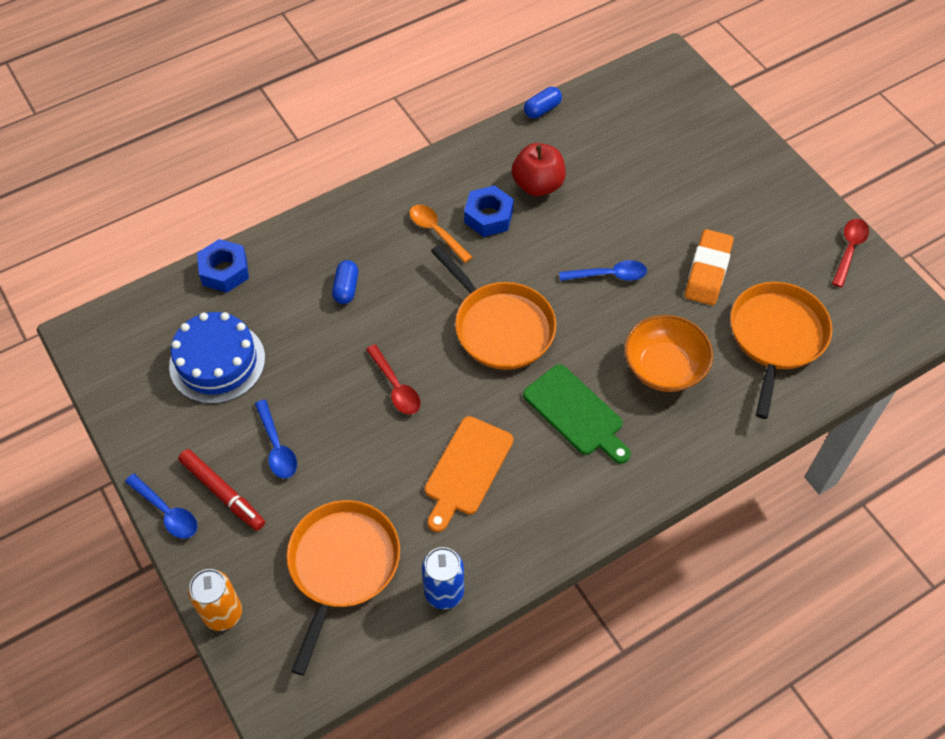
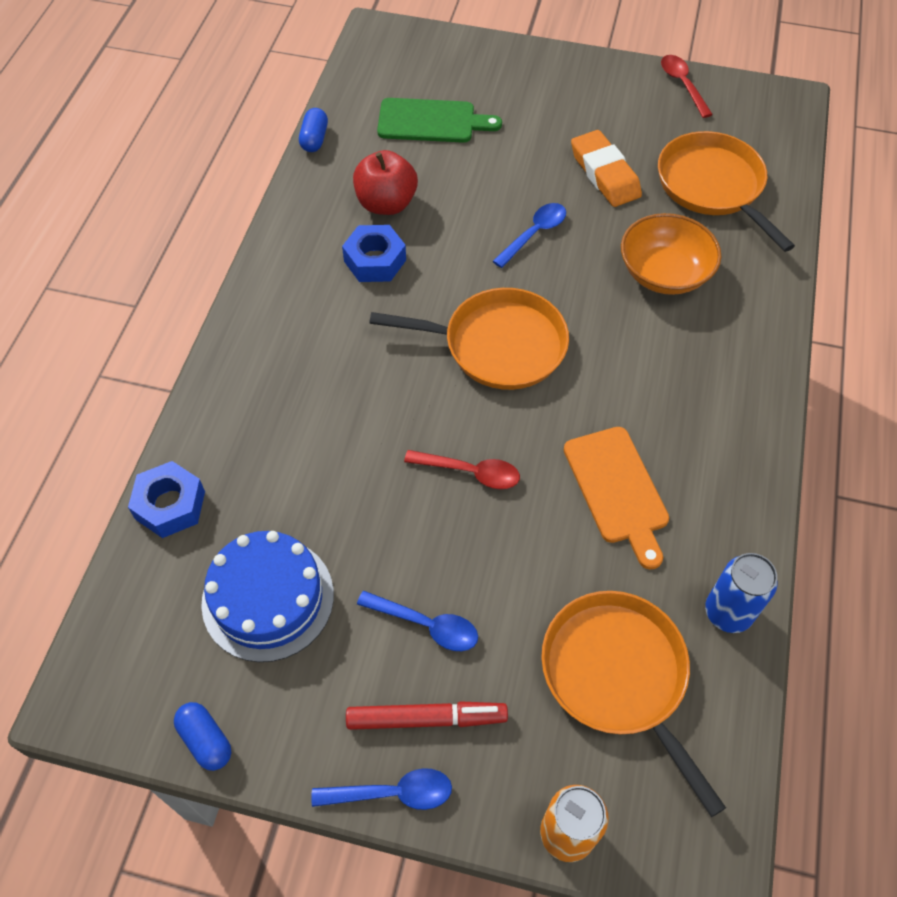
camera: 45 degrees left, 0 degrees up
blue capsule [332,260,358,304] -> blue capsule moved to [174,702,232,771]
orange spoon [409,204,473,263] -> none
green cutting board [523,364,631,464] -> green cutting board moved to [377,98,502,143]

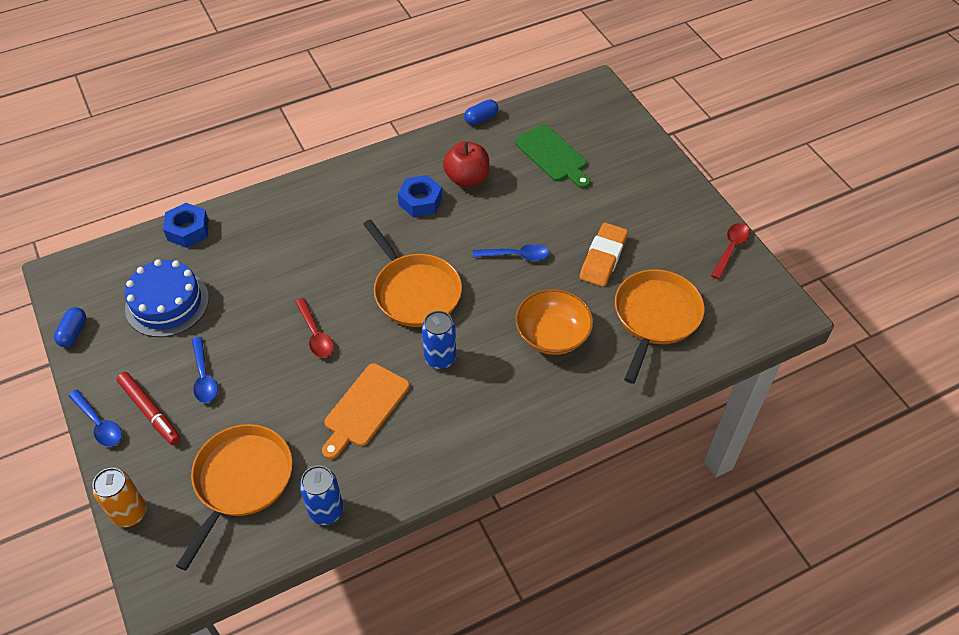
camera: 50 degrees right, 5 degrees down
none -> blue can [422,311,456,369]

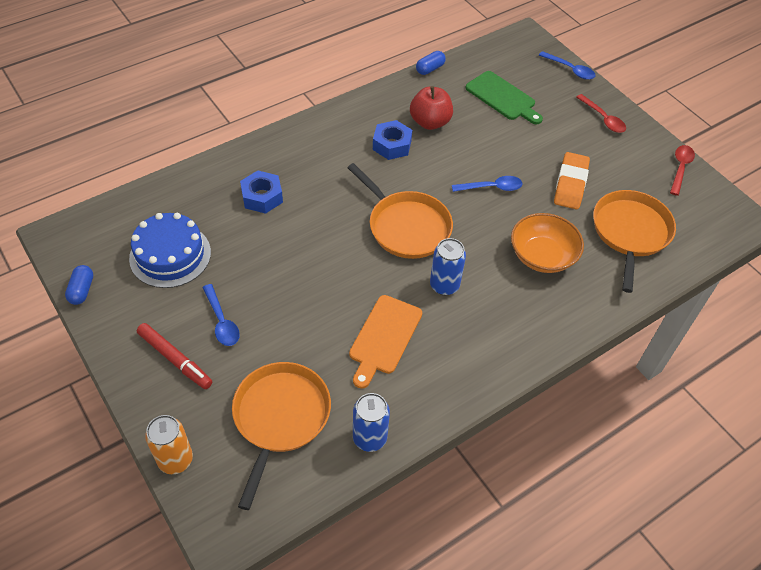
camera: 10 degrees left, 0 degrees up
blue spoon [68,389,122,447] -> blue spoon moved to [539,51,596,80]
blue nut [163,203,209,248] -> blue nut moved to [240,170,283,214]
red spoon [296,298,334,358] -> red spoon moved to [576,94,626,133]

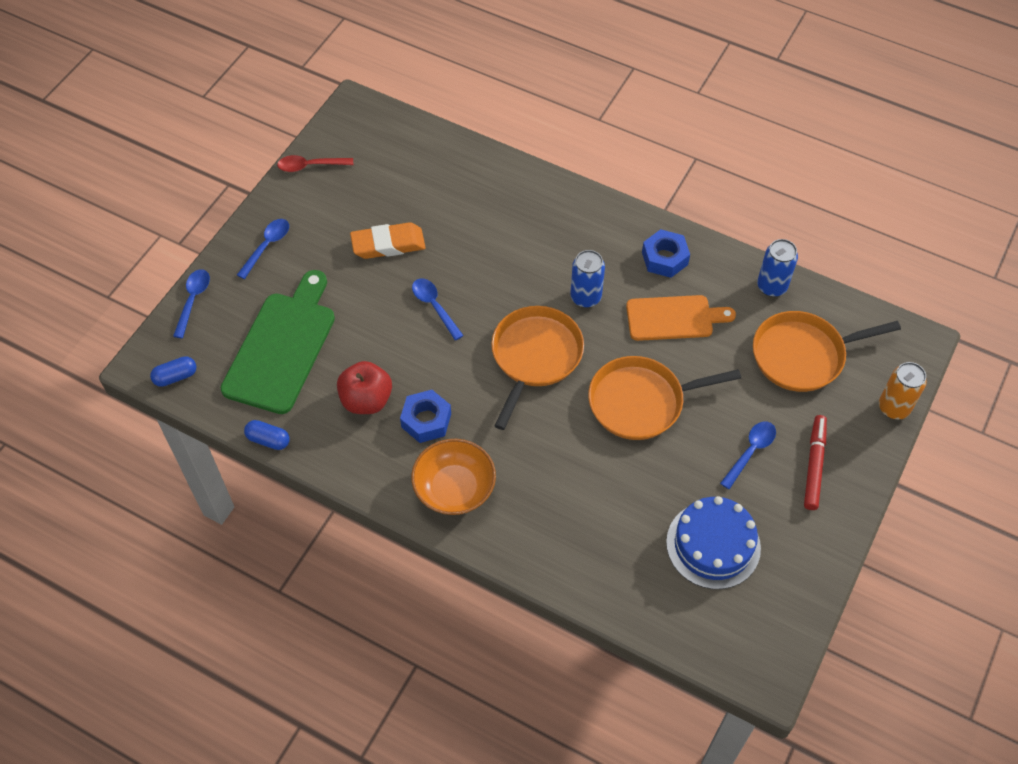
camera: 115 degrees left, 5 degrees up
blue capsule [65,265,93,305] -> blue capsule moved to [150,356,197,387]
blue nut [240,170,283,214] -> blue nut moved to [642,229,690,278]
green cutting board [466,71,543,125] -> green cutting board [220,270,335,414], size x1.53
orange bowl [511,213,584,273] -> orange bowl moved to [411,439,496,515]
red spoon [576,94,626,133] -> blue spoon [237,219,289,279]
orange pan [593,190,676,293] -> orange pan moved to [588,356,741,440]

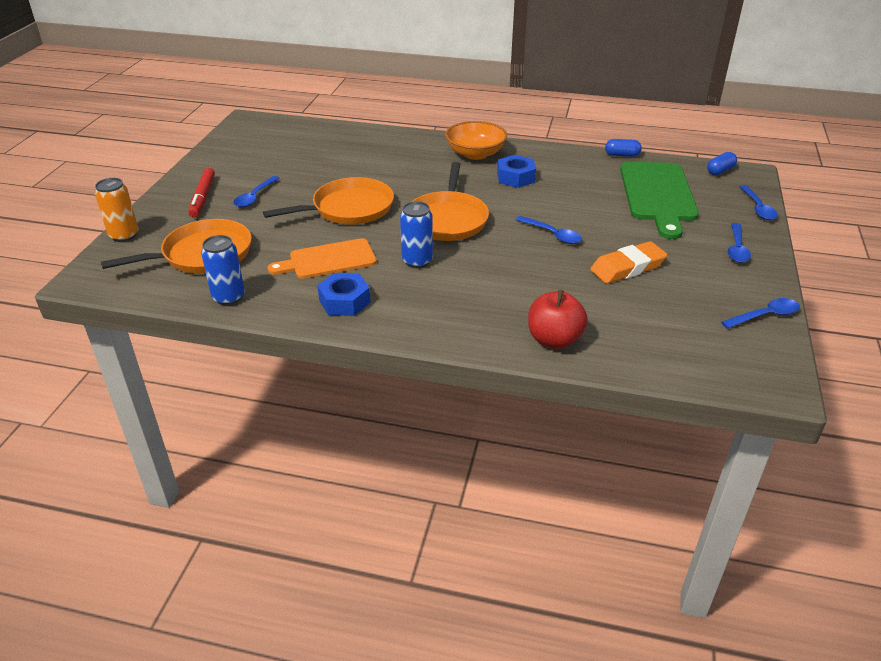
camera: 165 degrees right, 20 degrees down
red spoon [277,155,353,172] -> blue spoon [721,298,800,329]
red apple [337,361,392,414] -> red apple moved to [528,290,588,349]
blue cake [666,496,761,589] -> none

